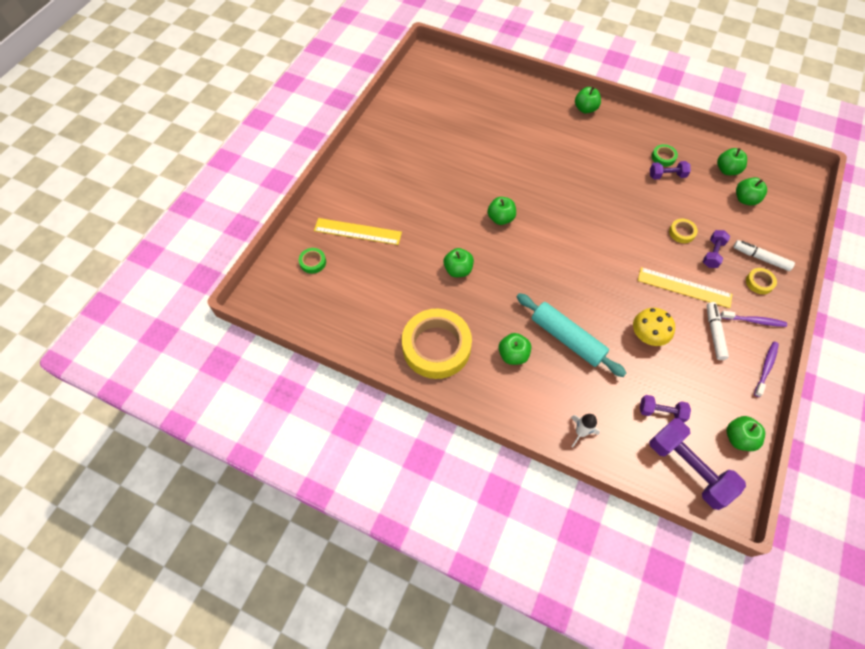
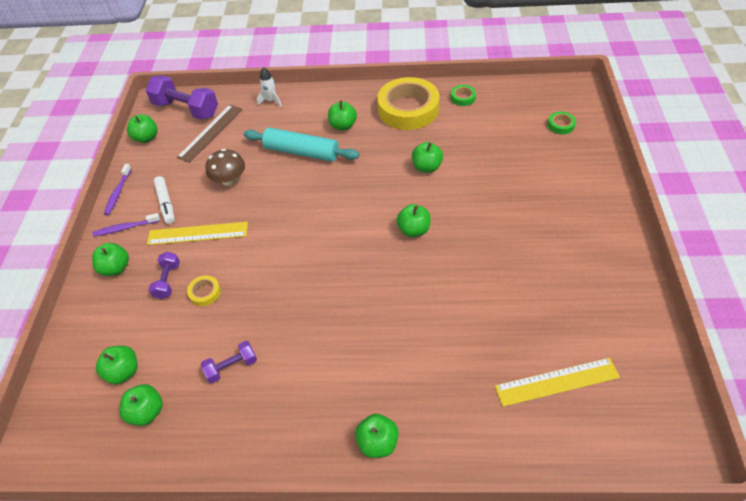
camera: 160 degrees right, 10 degrees down
yellow ruler [314,218,402,245] -> yellow ruler moved to [495,358,620,407]
yellow mushroom [633,308,675,346] -> brown mushroom [205,149,245,186]
purple dumbbell [640,395,691,422] -> brown ruler [177,105,242,163]
green tape [652,144,678,167] -> green tape moved to [451,85,476,106]
white marker [733,240,795,271] -> none
yellow tape [746,268,777,294] -> green apple [92,243,129,276]

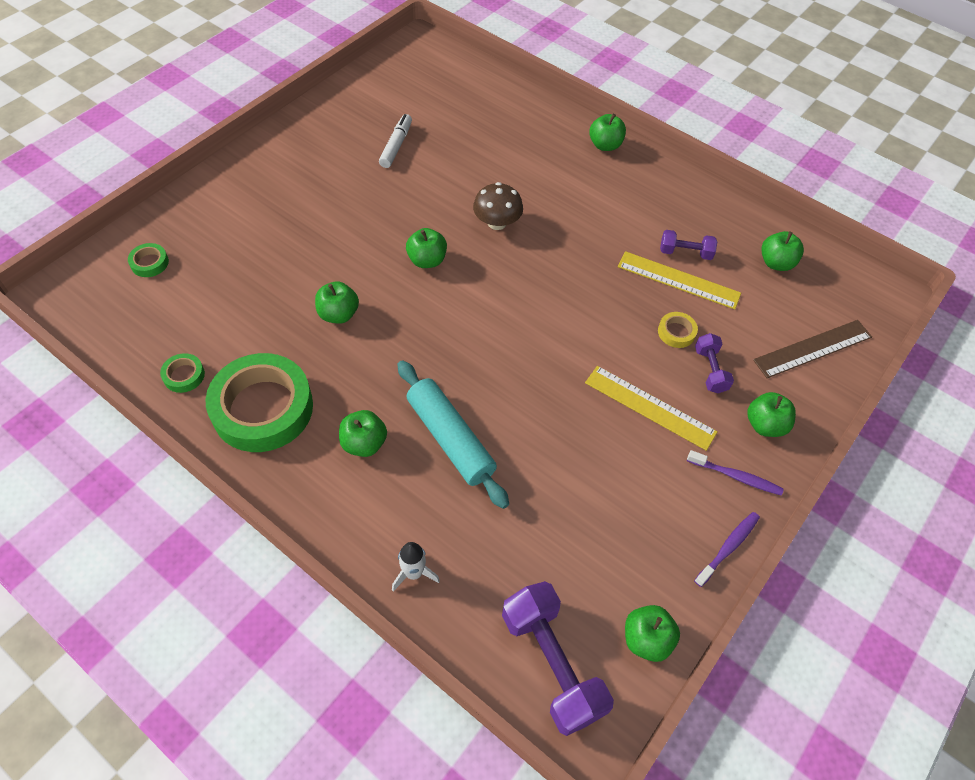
camera: 150 degrees left, 5 degrees up
green apple [96,346,137,384] -> none
purple dumbbell [149,252,180,299] -> purple dumbbell turned 45 degrees counterclockwise [695,333,734,393]
white marker [154,176,175,224] -> white marker moved to [379,114,412,168]
brown ruler [177,105,242,163] -> brown ruler moved to [753,320,872,378]
brown mushroom [205,149,245,186] -> brown mushroom moved to [473,182,523,230]
yellow tape [377,77,439,130] -> green tape [205,353,313,452]
yellow ruler [495,358,620,407] -> yellow ruler moved to [618,251,741,309]

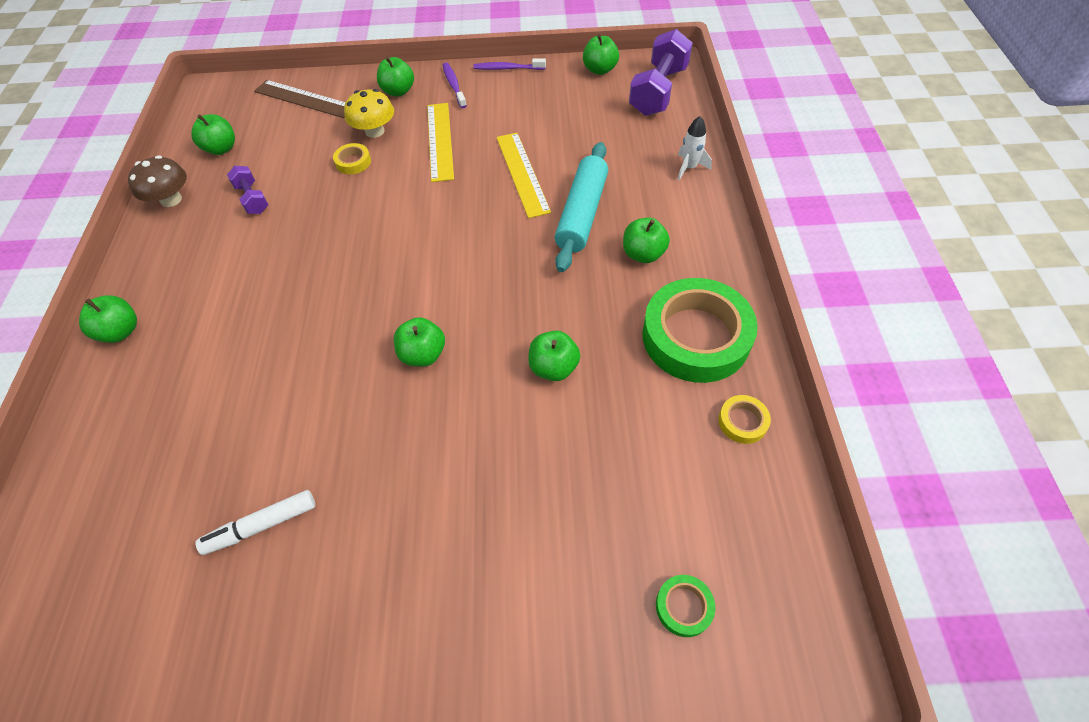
camera: 125 degrees left, 0 degrees up
green tape [160,353,205,393] -> yellow tape [718,395,771,444]
brown mushroom [473,182,523,230] -> brown mushroom moved to [128,156,187,207]
yellow ruler [618,251,741,309] -> yellow ruler moved to [496,133,551,218]
purple dumbbell [695,333,734,393] -> yellow mushroom [344,89,394,138]

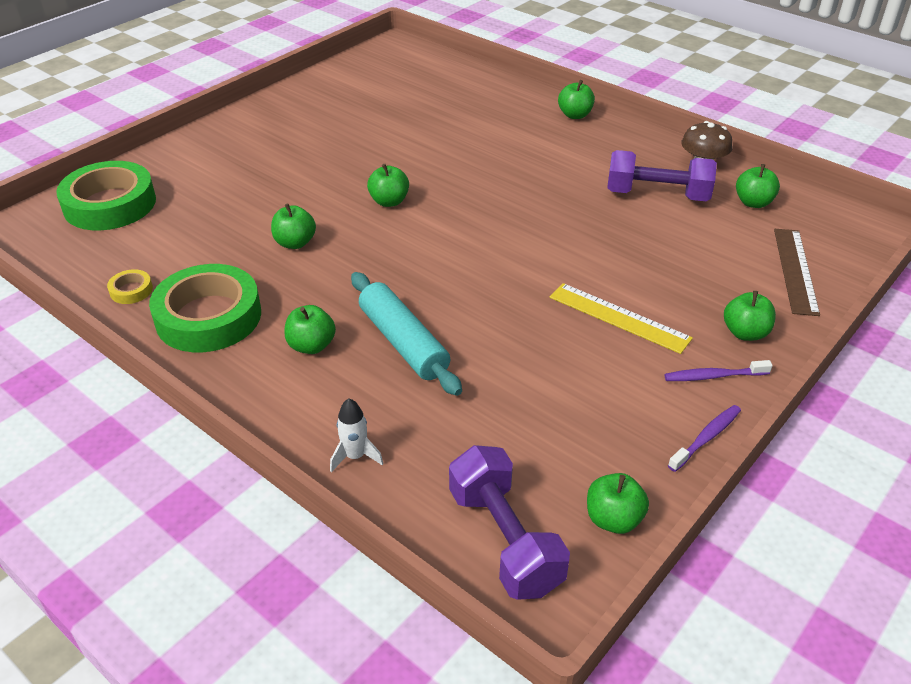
camera: 130 degrees right, 15 degrees down
white marker [195,490,315,555] -> none
purple dumbbell [227,166,269,214] -> purple dumbbell [607,150,717,201], size x1.87
brown ruler [254,80,346,118] -> brown ruler turned 60 degrees counterclockwise [774,229,820,316]
yellow tape [333,143,371,174] -> none
yellow mushroom [344,89,394,138] -> none
purple toothbrush [443,63,467,108] -> purple toothbrush turned 150 degrees clockwise [665,360,773,381]
yellow ruler [496,133,551,218] -> none
green tape [656,575,715,637] -> green tape [56,161,156,230], size x2.42

